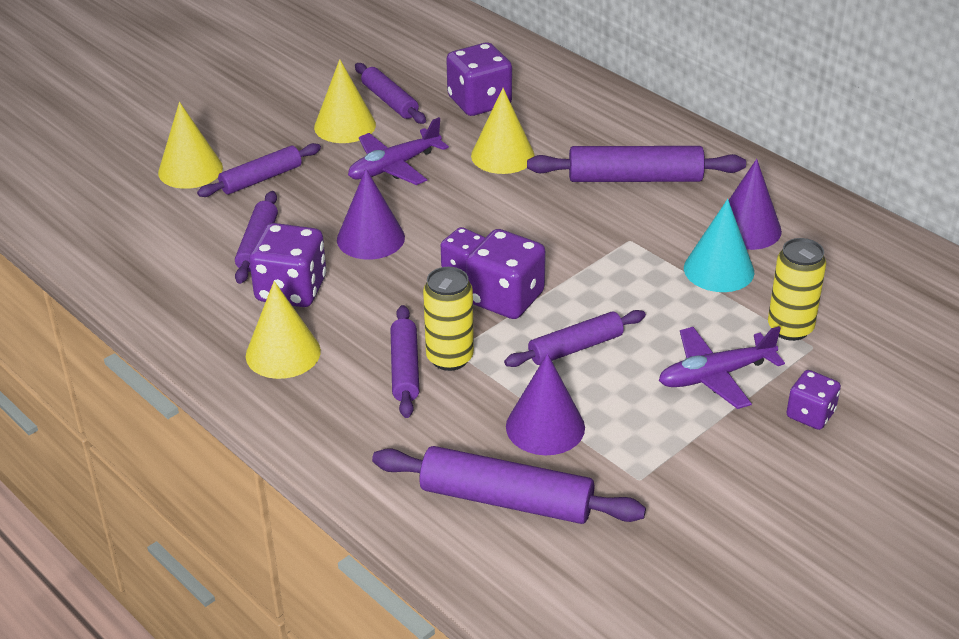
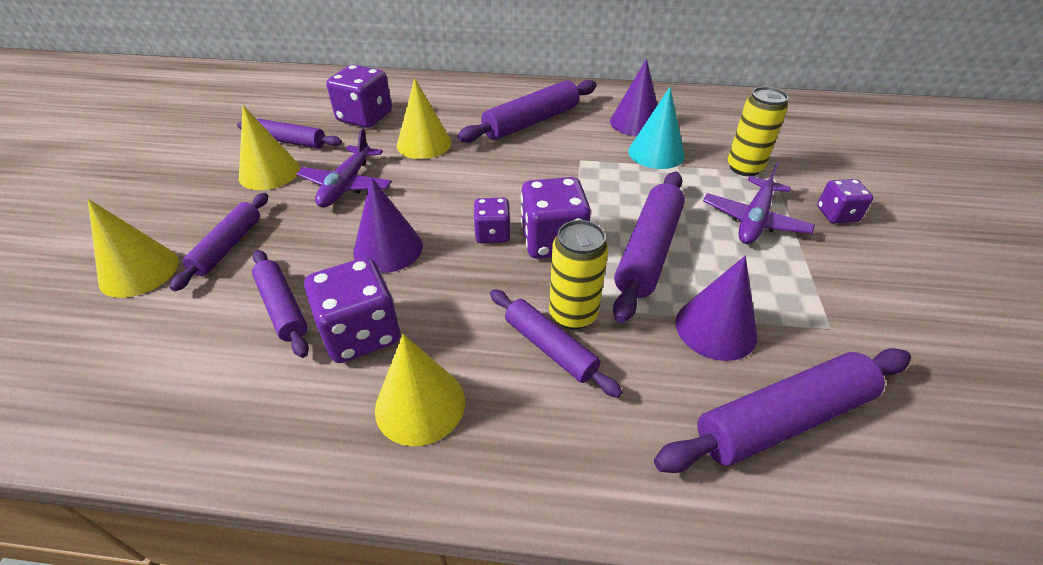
camera: 40 degrees left, 5 degrees up
purple rolling pin [504,310,646,367] -> purple rolling pin [613,172,685,323], size x1.56

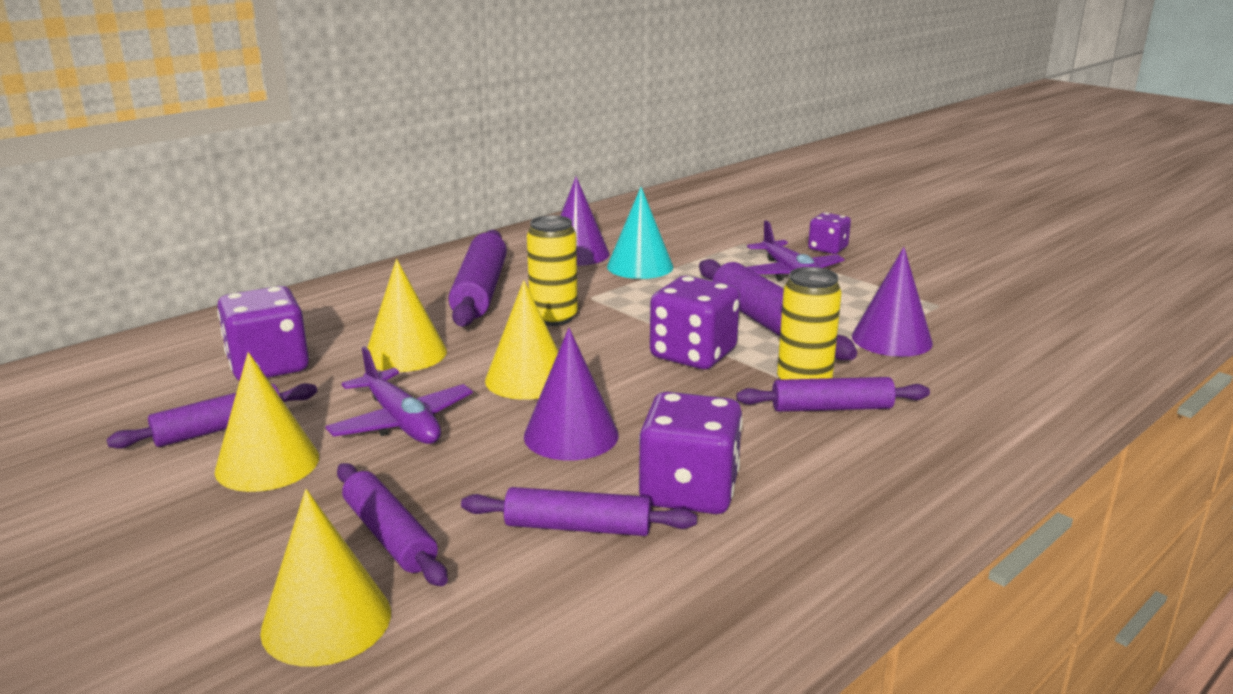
camera: 50 degrees left, 20 degrees down
yellow cone [375,334,465,446] -> yellow cone moved to [485,280,559,400]
purple dice [473,197,511,243] -> none
purple rolling pin [654,348,911,473] -> none
yellow can [728,87,788,176] -> yellow can moved to [527,215,578,326]

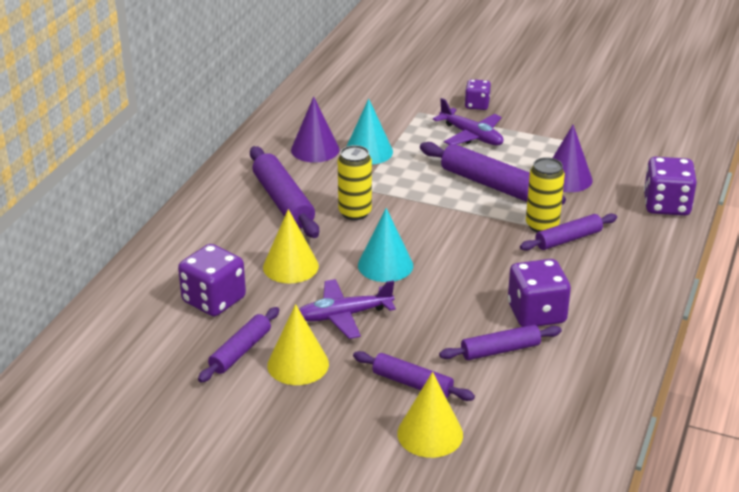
camera: 25 degrees left, 10 degrees up
purple plane [326,346,473,444] -> purple plane turned 135 degrees clockwise [299,279,396,339]
yellow cone [485,280,559,400] -> turquoise cone [358,208,413,282]
purple cone [524,328,619,460] -> none
purple dice [650,276,740,369] -> purple dice moved to [644,157,697,216]

